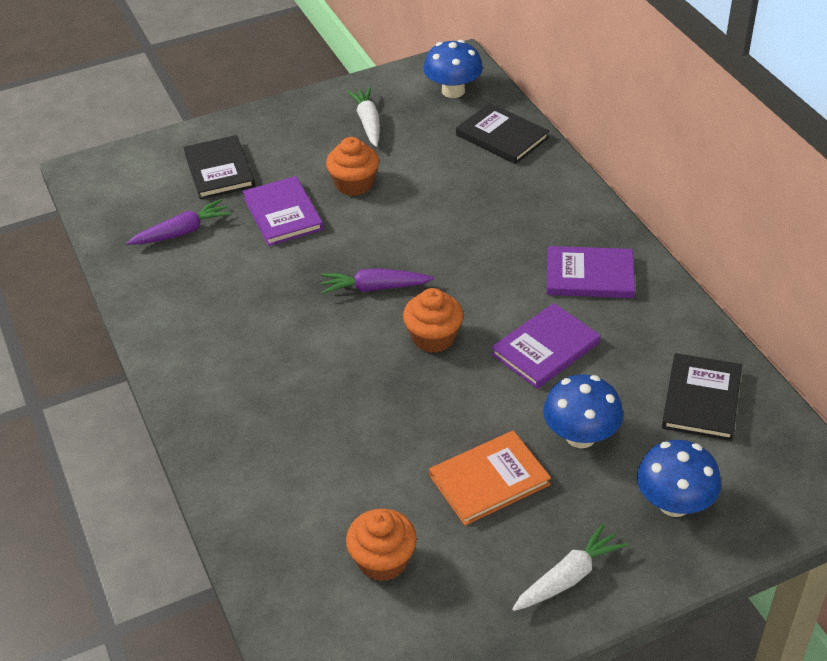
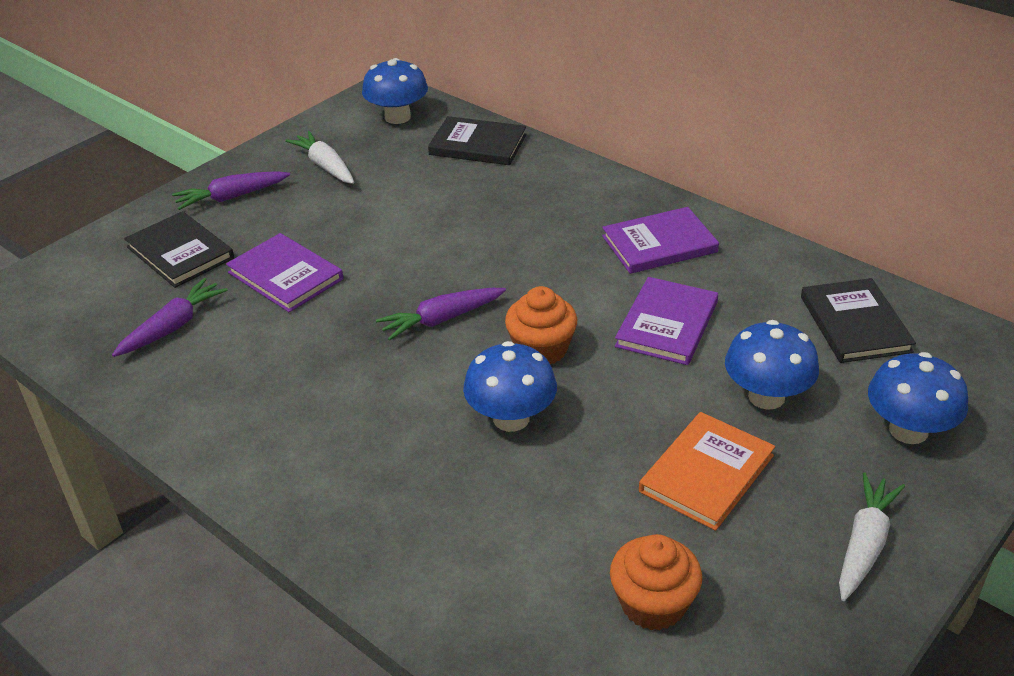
camera: 25 degrees left, 5 degrees down
orange cupcake [326,137,379,196] -> none
none -> purple carrot [172,171,290,210]
none -> blue mushroom [463,341,557,432]

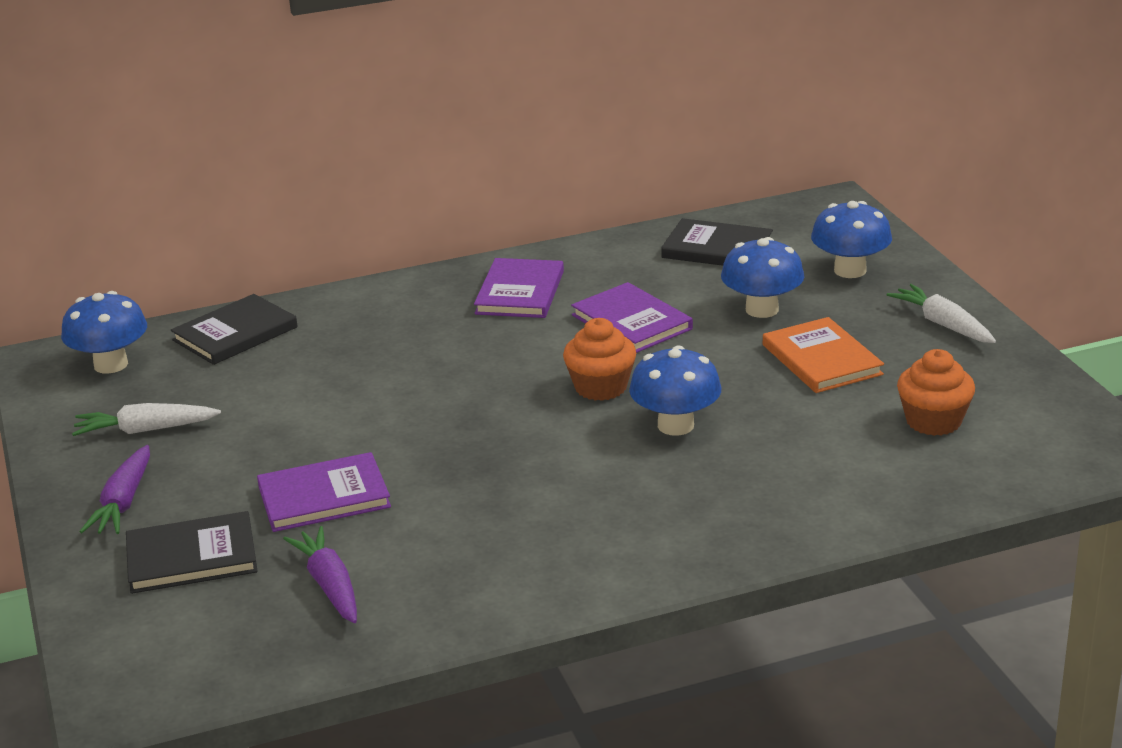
camera: 60 degrees left, 10 degrees down
purple carrot [376,288,506,341] -> none

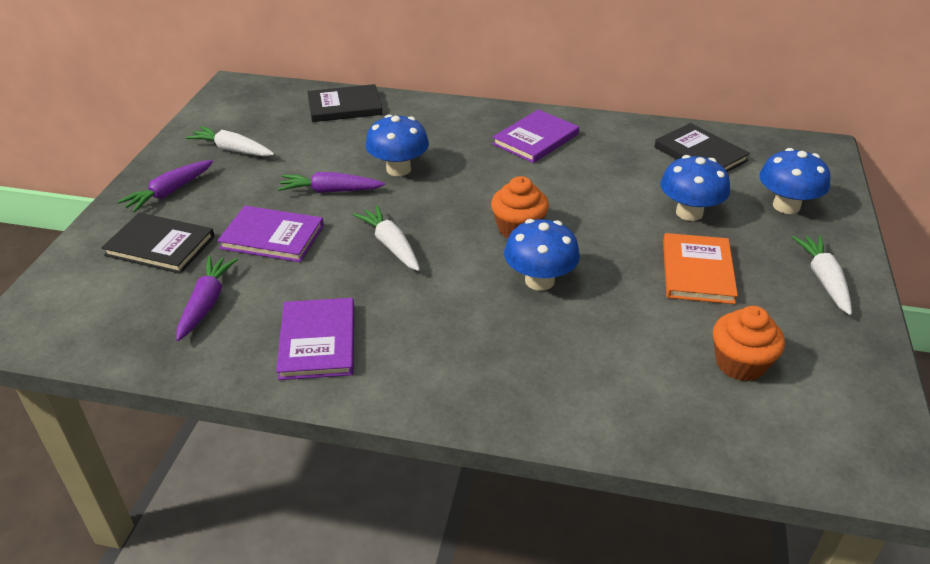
camera: 30 degrees right, 10 degrees up
blue mushroom [61,291,147,374] -> blue mushroom moved to [365,114,429,176]
purple book [571,282,693,353] -> purple book moved to [276,298,354,380]
none -> purple carrot [278,172,385,193]
none -> white carrot [353,205,420,271]

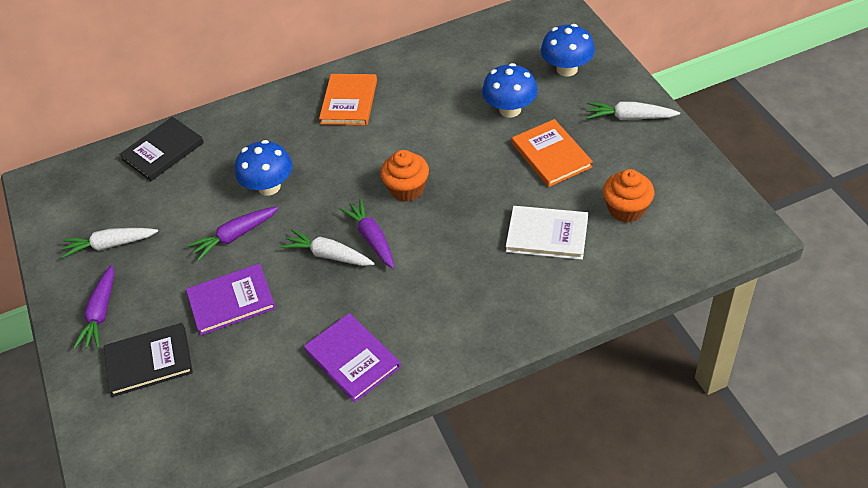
camera: 30 degrees left, 10 degrees up
purple carrot [176,256,238,341] -> purple carrot moved to [340,199,394,269]
purple book [492,110,579,163] -> orange book [319,74,377,125]
blue mushroom [504,219,580,291] -> none
black book [654,123,750,172] -> none
white carrot [792,235,852,315] -> white carrot turned 45 degrees counterclockwise [587,102,680,120]
none -> white book [506,206,588,260]

